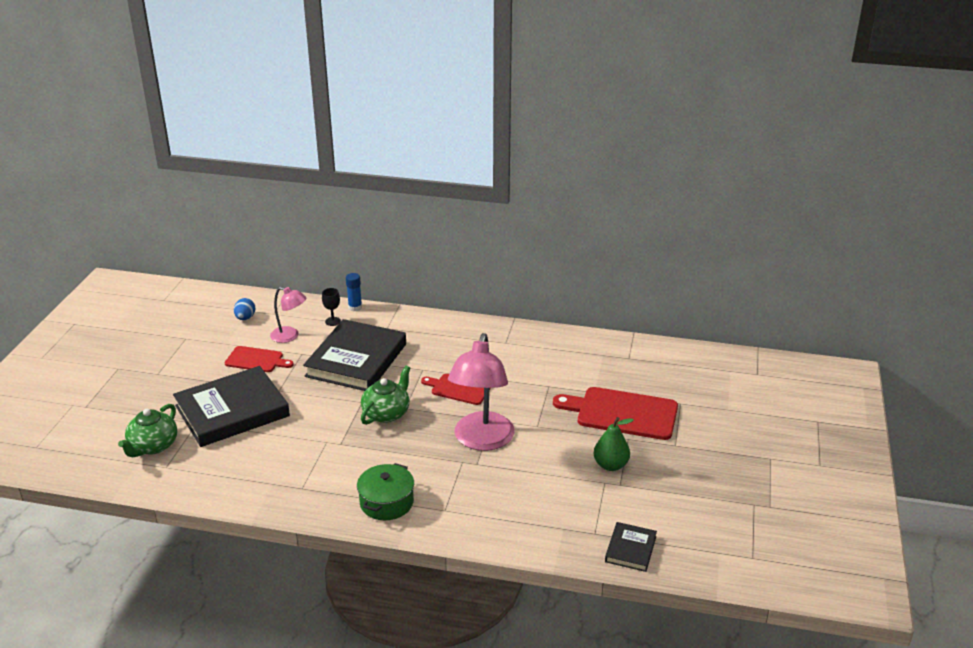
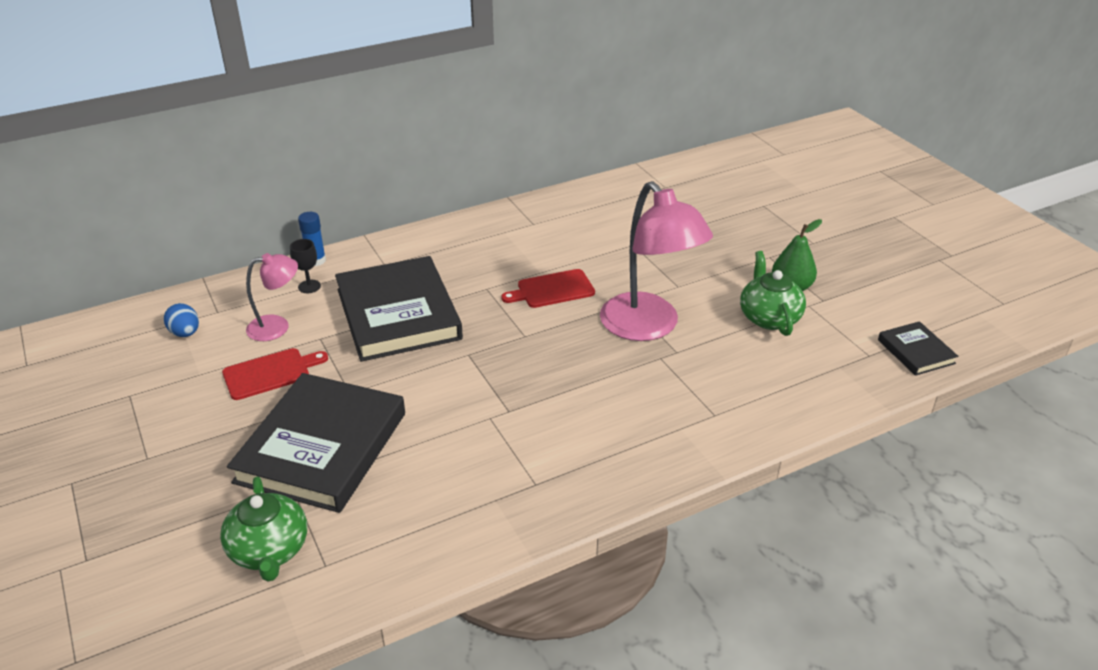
camera: 40 degrees left, 5 degrees up
green pot [357,463,414,520] -> none
green teapot [361,366,410,425] -> green teapot moved to [740,251,806,336]
red cutting board [553,387,678,440] -> none

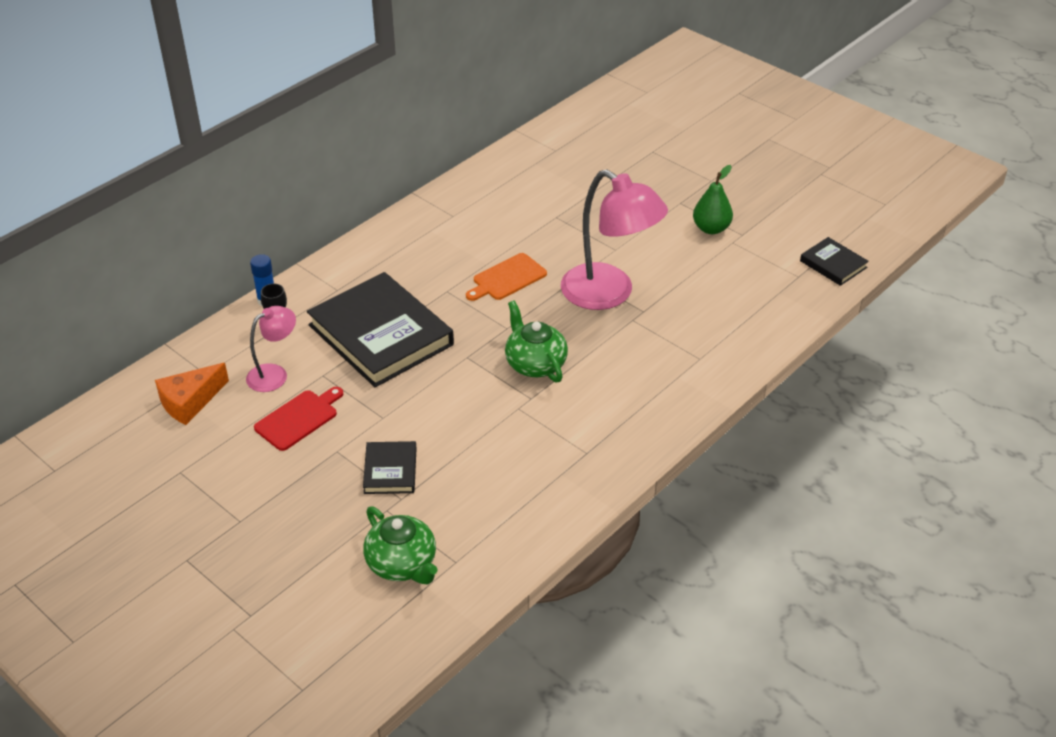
camera: 20 degrees left, 5 degrees up
blue egg [164,303,199,337] -> orange cheese [155,363,229,425]
black book [227,373,405,513] -> black book [363,441,417,494], size x0.47
red cutting board [501,269,595,308] -> orange cutting board [466,253,547,301]
green teapot [740,251,806,336] -> green teapot moved to [505,301,568,383]

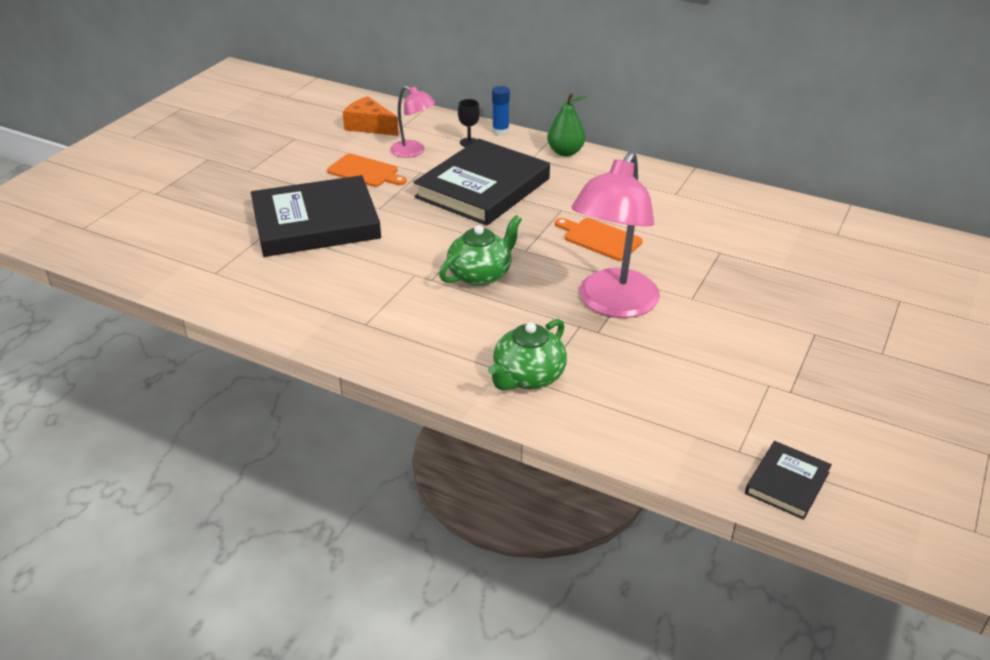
camera: 75 degrees right, 5 degrees down
red cutting board [254,387,343,451] -> orange cutting board [327,154,407,187]
black book [363,441,417,494] -> black book [251,175,381,257], size x2.13
green teapot [363,506,438,584] -> green teapot moved to [488,319,567,390]
green pear [693,165,733,234] -> green pear moved to [547,93,586,156]

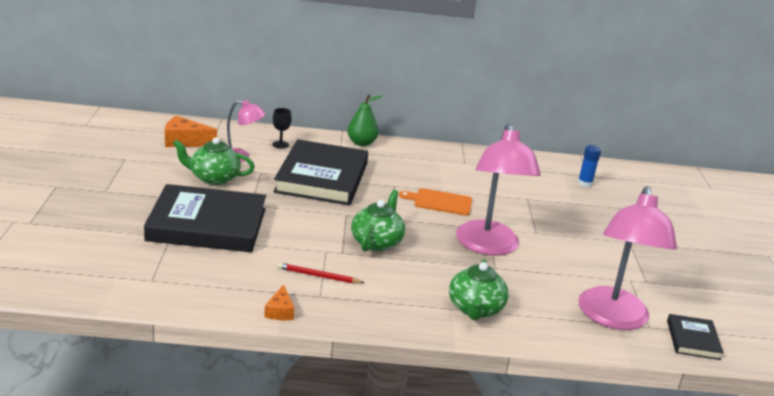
camera: 30 degrees left, 10 degrees down
black book [251,175,381,257] -> black book turned 45 degrees clockwise [144,184,266,252]
orange cutting board [327,154,407,187] -> green teapot [173,137,255,185]
blue glue stick [492,86,510,136] -> blue glue stick moved to [578,145,601,187]
none -> orange cheese [264,285,294,320]
none -> red pencil [278,263,364,283]
none -> pink lamp [578,186,677,330]

